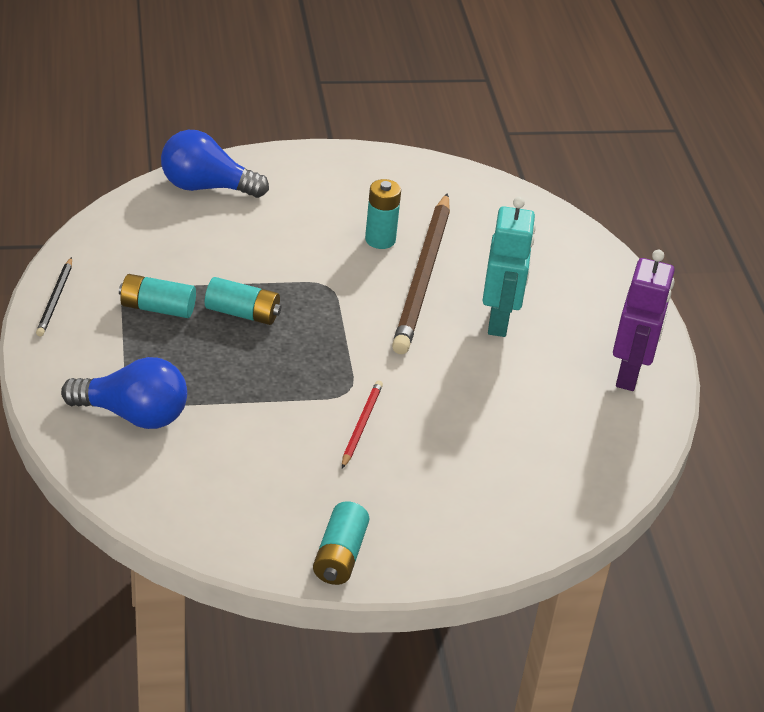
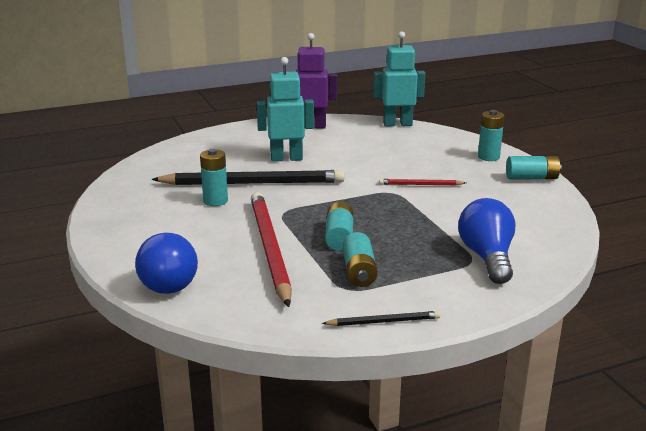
camera: 100 degrees left, 15 degrees down
brown pencil [392,193,450,354] -> black pencil [151,170,345,185]
none -> red pencil [251,192,292,307]
none -> turquoise robot [373,31,426,126]
none -> turquoise battery [478,110,504,161]

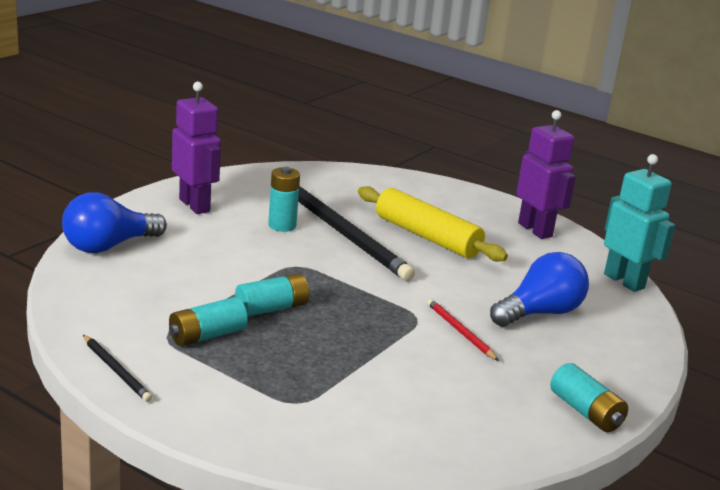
camera: 55 degrees right, 0 degrees up
red pencil [251,192,292,307] -> none
turquoise robot [257,57,314,162] -> yellow rolling pin [358,186,508,261]
blue light bulb [458,198,515,284] -> blue light bulb moved to [490,252,589,327]
turquoise battery [478,110,504,161] -> none
none -> purple robot [172,82,221,214]

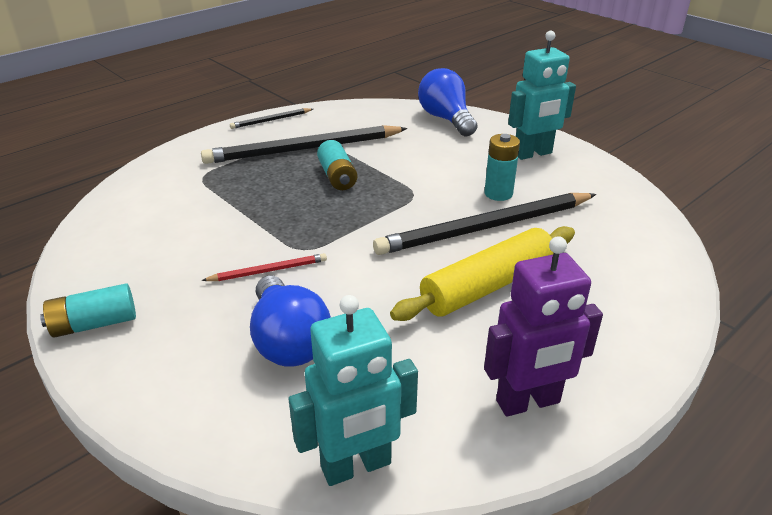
camera: 105 degrees right, 10 degrees up
turquoise battery [169,297,248,346] -> black pencil [201,125,408,164]
purple robot [172,82,221,214] -> turquoise robot [508,31,576,160]

